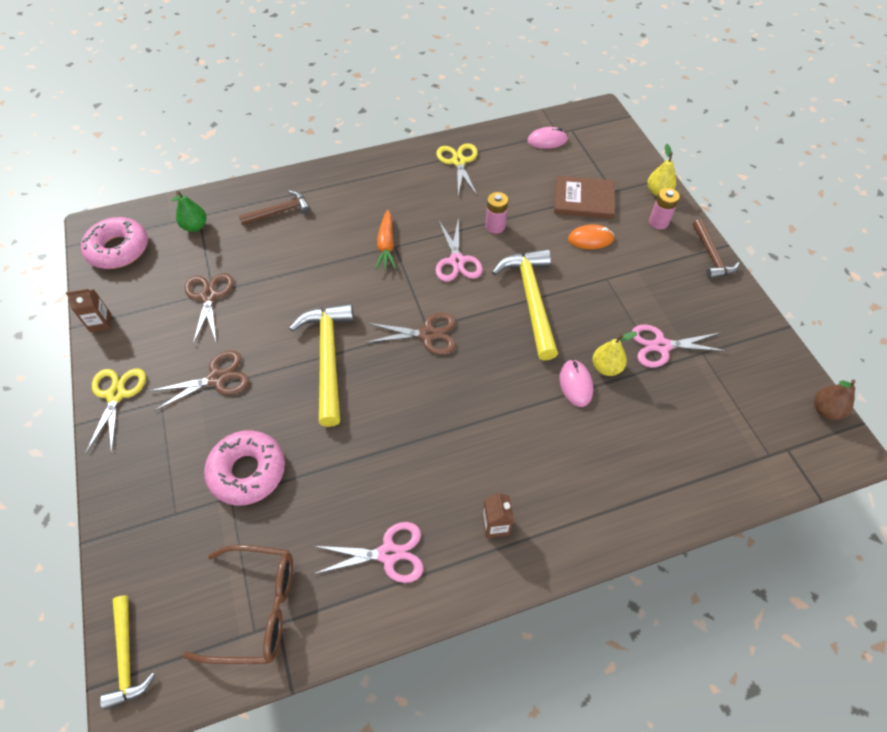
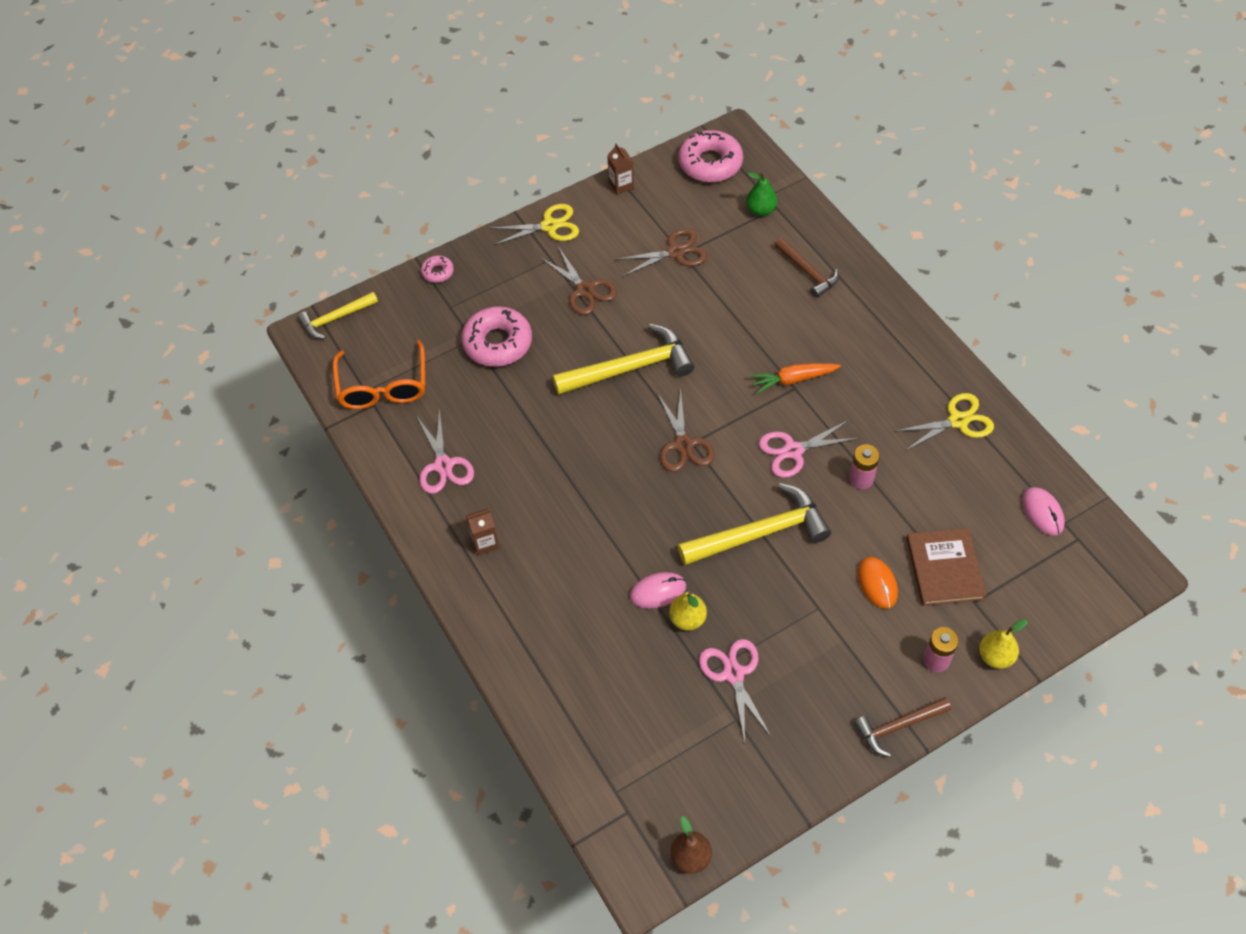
camera: 80 degrees right, 0 degrees up
brown glasses [183,545,293,664] -> orange glasses [333,340,425,409]
none -> pink donut [421,255,454,283]

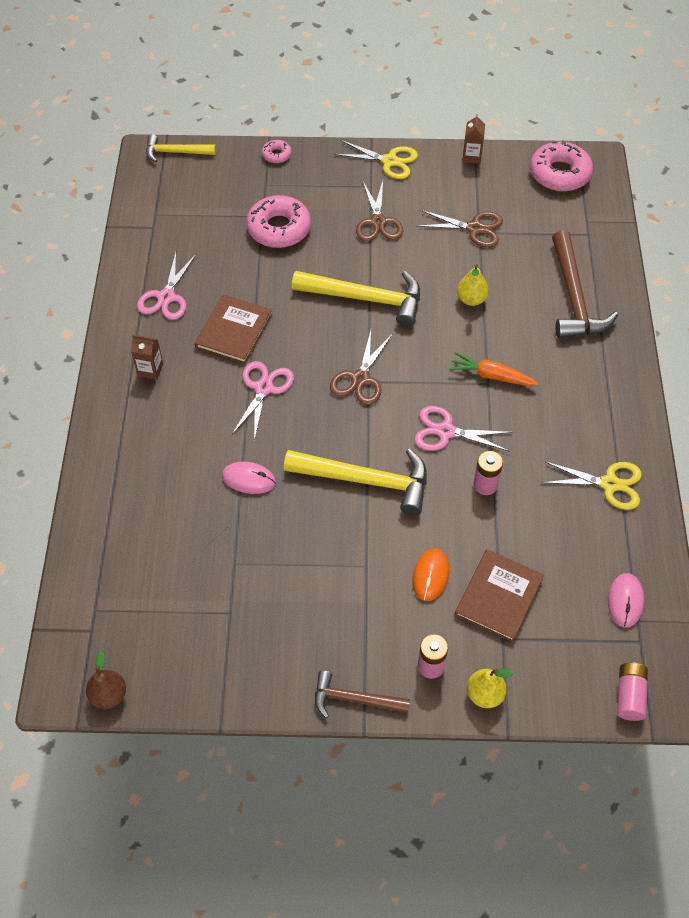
camera: 30 degrees right, 0 degrees up
orange glasses [333,340,425,409] -> none
yellow pear [669,592,707,631] -> yellow pear moved to [457,264,489,306]
pink scissors [699,639,771,742] -> pink scissors moved to [231,361,294,441]
green pear [746,172,777,216] -> none
brown hammer [775,238,839,298] -> brown hammer [552,230,618,338], size x1.69
none -> brown book [195,295,272,364]
none -> pink battery [617,662,648,721]

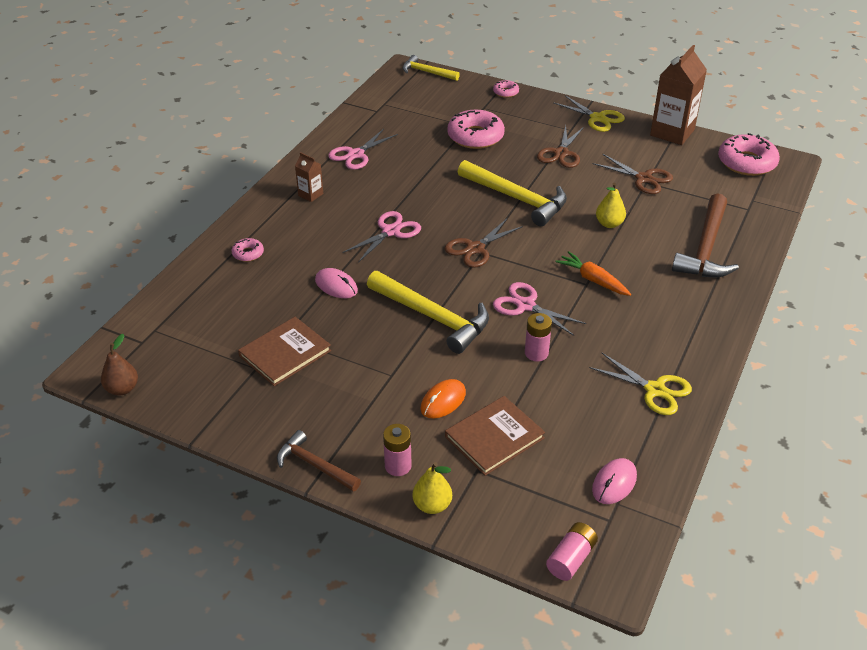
camera: 25 degrees right, 15 degrees down
brown book [195,295,272,364] -> brown book moved to [238,317,331,386]
brown carton [462,114,485,164] -> brown carton [650,45,707,145], size x2.05
none -> pink donut [232,238,264,262]

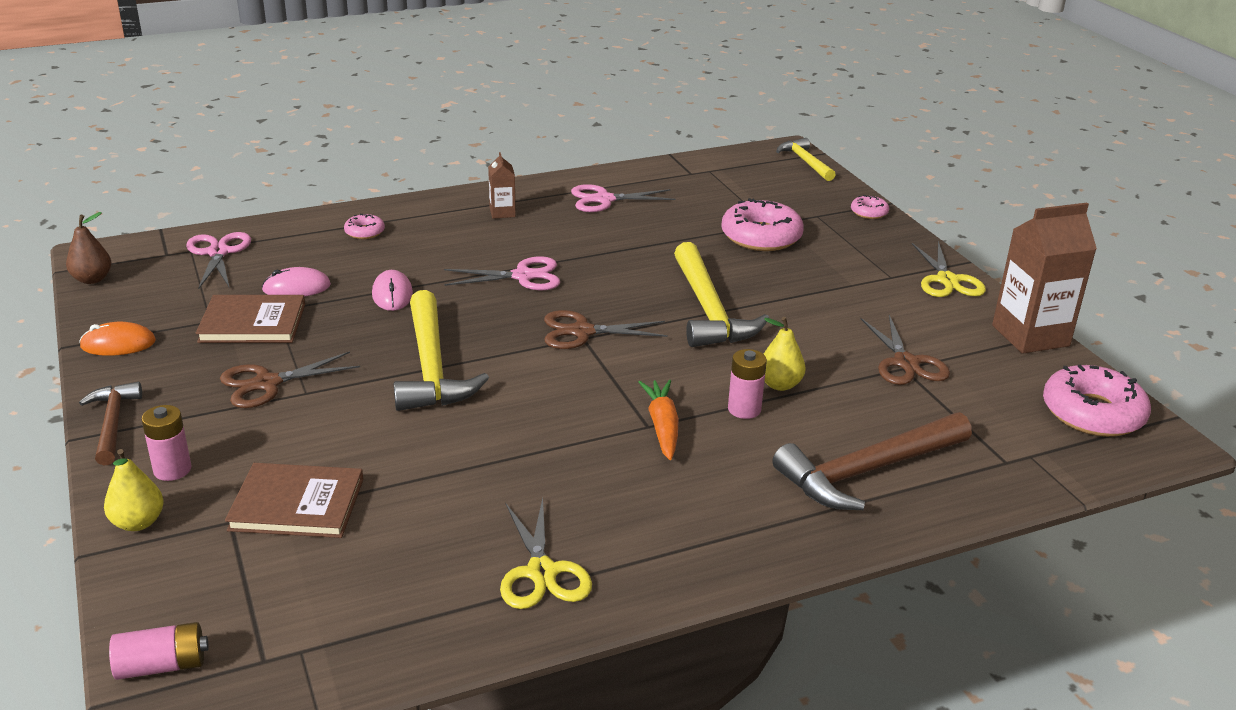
camera: 40 degrees right, 10 degrees down
orange mouse [420,379,466,418] -> orange mouse moved to [79,322,156,356]
pink scissors [493,282,586,336] -> pink scissors moved to [186,232,251,289]
pink battery [525,313,552,361] -> pink battery moved to [728,349,767,419]
brown scissors [537,126,584,168] -> brown scissors moved to [220,351,360,408]
pink mouse [592,458,637,504] -> pink mouse moved to [262,267,331,297]

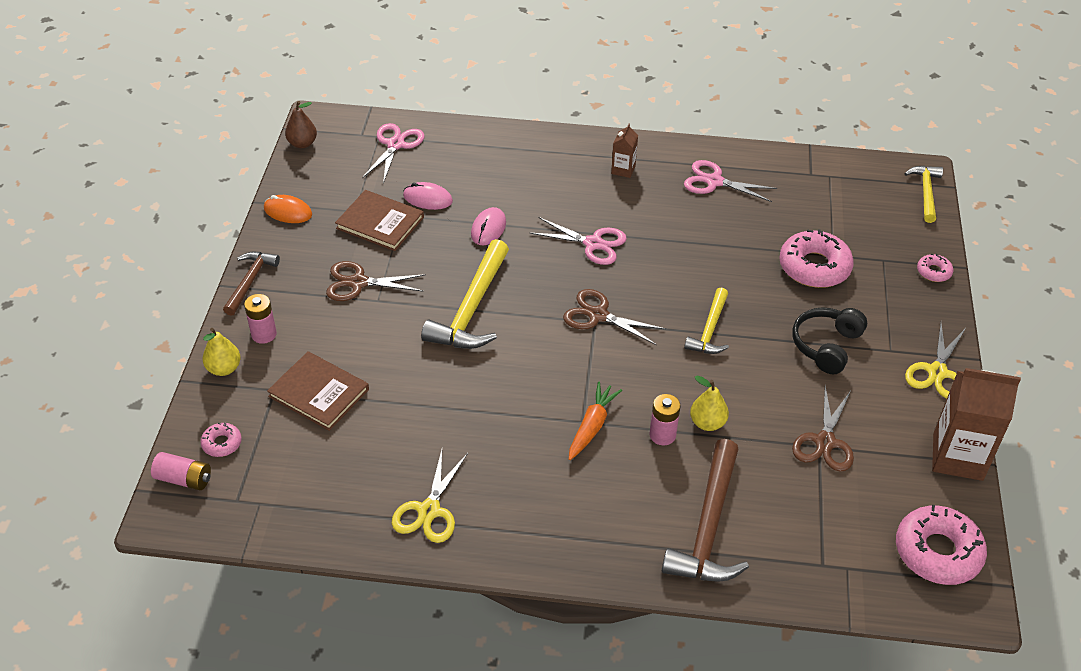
camera: 30 degrees right, 15 degrees up
pink donut [344,213,385,239] -> pink donut moved to [201,422,242,457]
yellow hammer [674,242,769,347] -> yellow hammer [684,288,729,354], size x0.59
brown hammer [772,412,972,510] -> brown hammer turned 75 degrees counterclockwise [662,439,749,582]
none -> black headphones [792,307,867,374]

